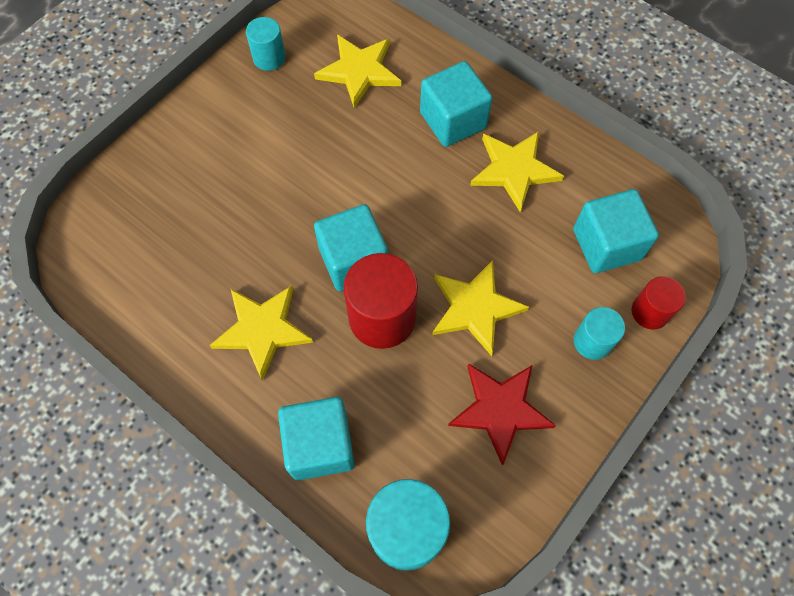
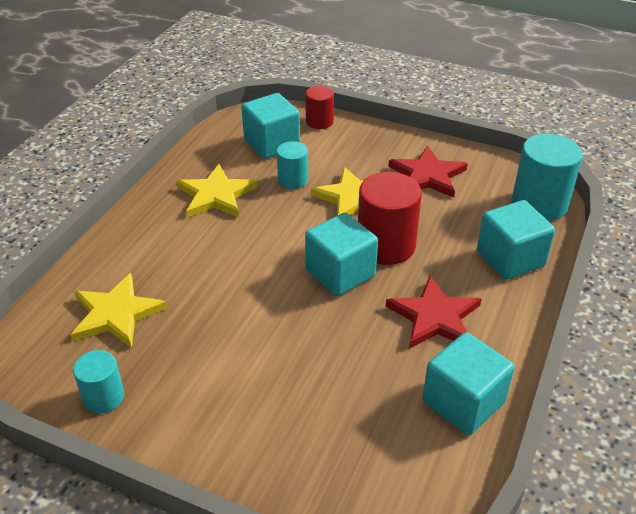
camera: 105 degrees left, 25 degrees down
yellow star [210,286,313,381] -> red star [386,276,481,349]
turquoise cube [420,61,492,147] -> turquoise cube moved to [423,332,515,435]
turquoise cylinder [574,307,625,360] -> turquoise cylinder moved to [277,141,308,189]

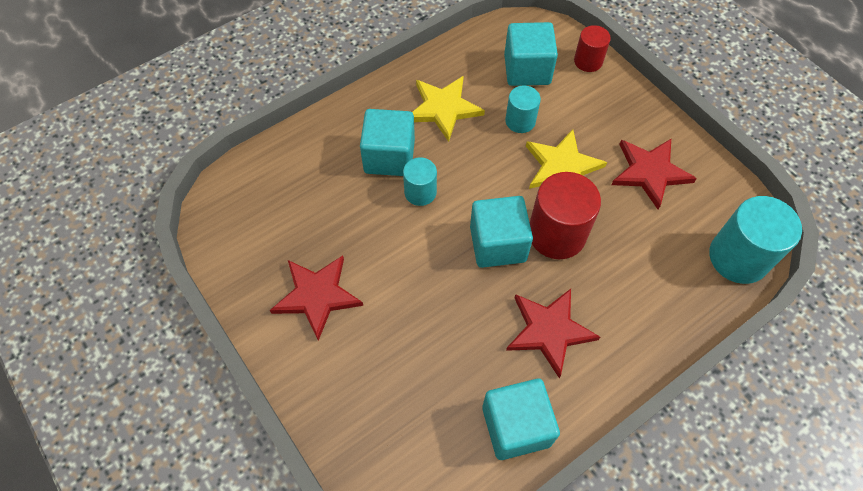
camera: 30 degrees right, 20 degrees up
yellow star [71,273,167,348] -> none
turquoise cylinder [73,350,124,413] -> turquoise cylinder moved to [403,158,437,206]
turquoise cube [477,200,555,280] -> turquoise cube moved to [360,109,415,176]
none -> red star [270,256,363,341]

